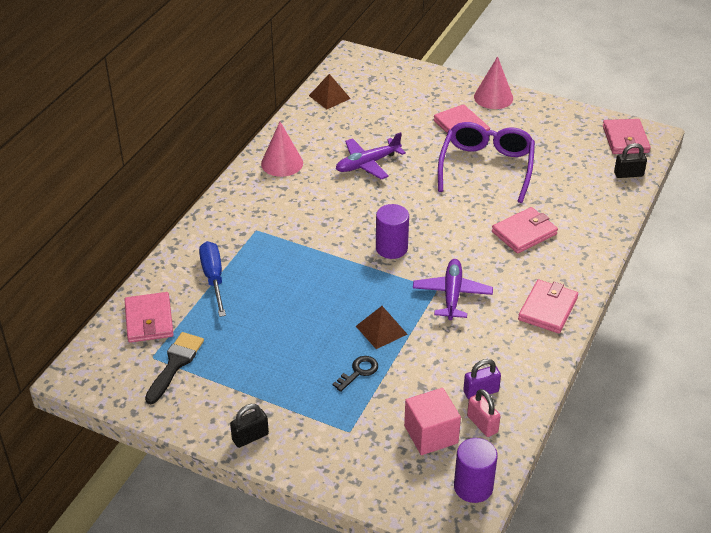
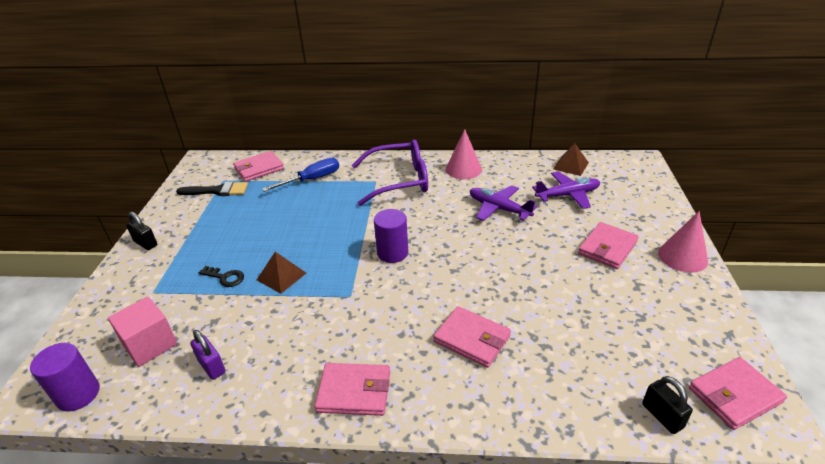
camera: 70 degrees right, 5 degrees down
purple plane [413,259,493,320] -> purple plane moved to [532,171,600,209]
purple glasses [438,122,535,203] -> purple glasses moved to [352,140,428,206]
pink padlock [467,389,500,437] -> none

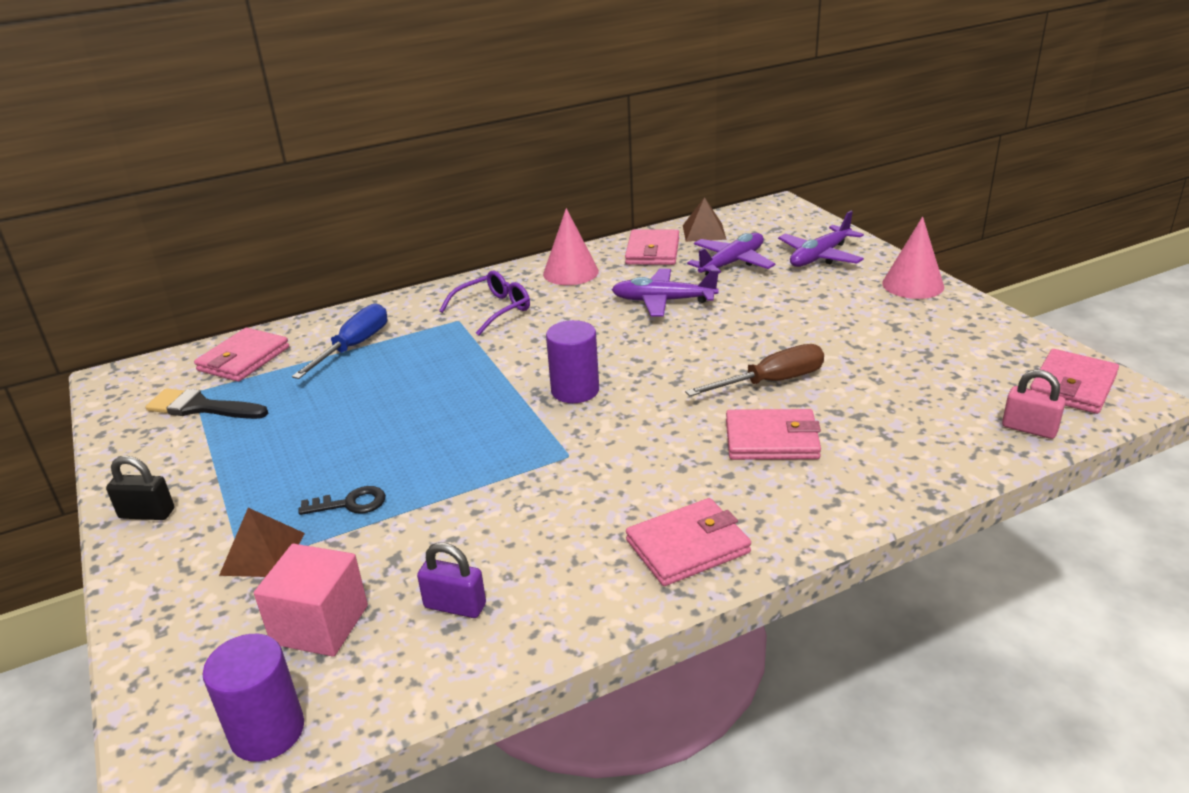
camera: 30 degrees left, 5 degrees down
black brush [176,182,248,196] -> black brush turned 135 degrees counterclockwise [145,389,268,419]
brown pyramid [257,252,306,294] -> brown pyramid moved to [219,508,305,577]
purple glasses [352,140,428,206] -> purple glasses [439,271,530,336], size x0.60
pink wallet [578,222,639,269] -> pink wallet moved to [625,229,679,265]
black padlock [642,376,693,434] -> pink padlock [1002,369,1066,439]
none -> brown screwdriver [685,344,824,396]
none -> purple plane [778,211,864,267]

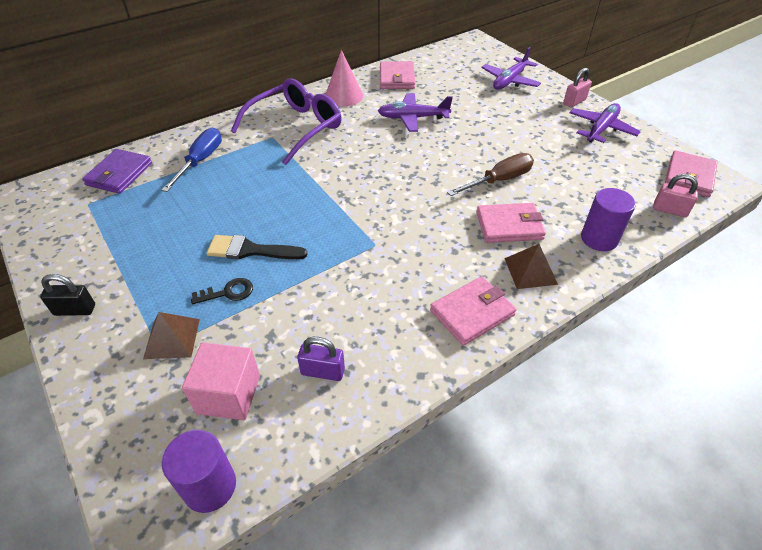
camera: 10 degrees left, 15 degrees up
black brush [145,389,268,419] -> black brush moved to [207,235,308,259]
pink wallet [194,328,289,382] -> purple wallet [82,149,152,194]
purple glasses [439,271,530,336] -> purple glasses [231,78,342,165], size x1.67
purple cylinder [546,320,599,403] -> purple cylinder moved to [581,188,636,251]
brown pyramid [683,197,727,242] -> brown pyramid moved to [504,244,558,289]
purple plane [687,233,775,275] -> purple plane moved to [569,103,641,143]
pink cone [882,216,944,299] -> pink padlock [563,68,592,107]

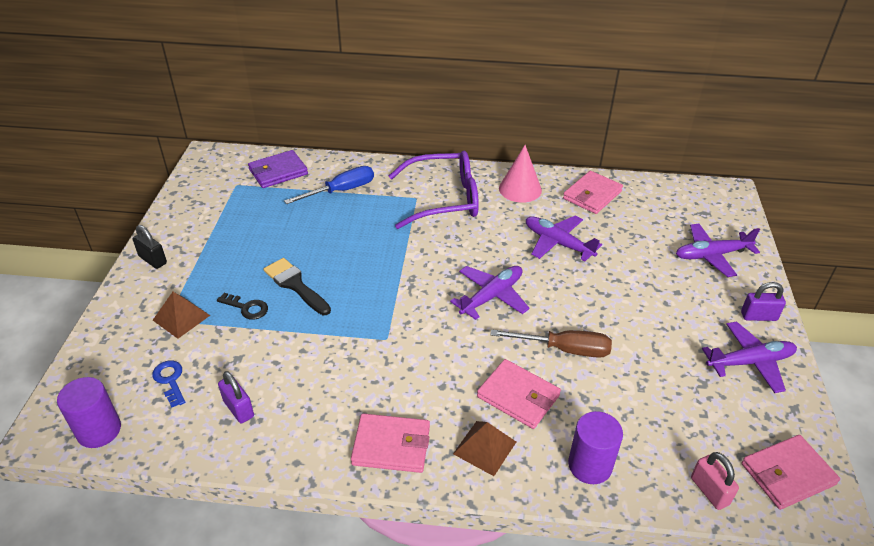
camera: 40 degrees right, 5 degrees down
pink cube [182,342,260,420] -> blue key [152,360,185,408]
pink padlock [563,68,592,107] -> purple padlock [741,282,786,321]
none -> purple plane [450,266,530,320]

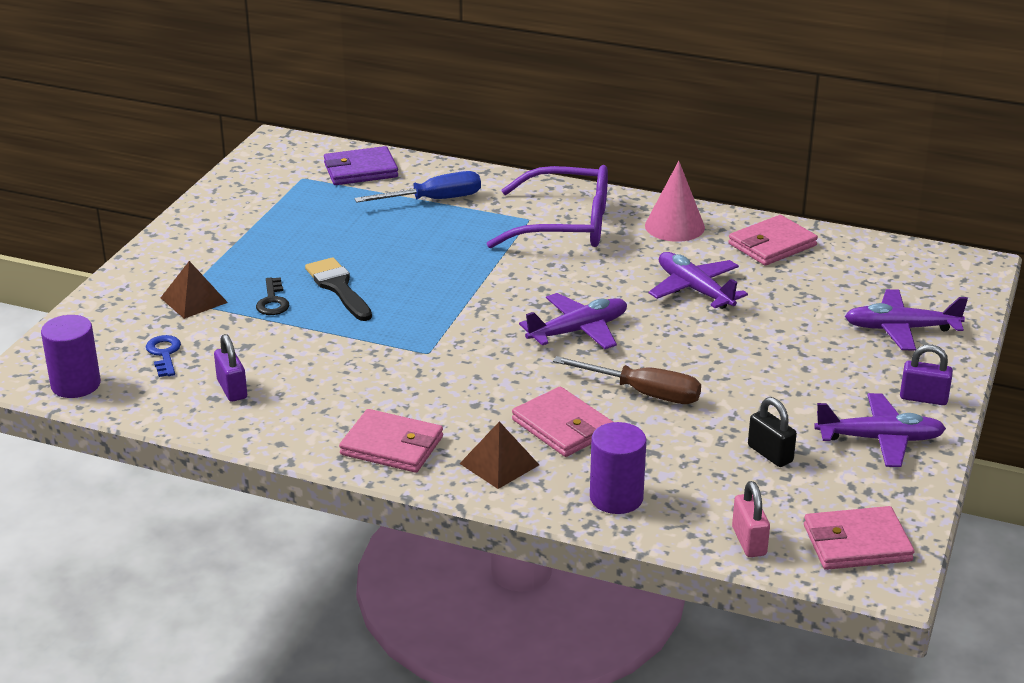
camera: 15 degrees right, 10 degrees down
black padlock [133,225,167,269] -> black padlock moved to [748,397,797,467]
black key [217,293,268,320] -> black key turned 45 degrees clockwise [256,277,290,315]

